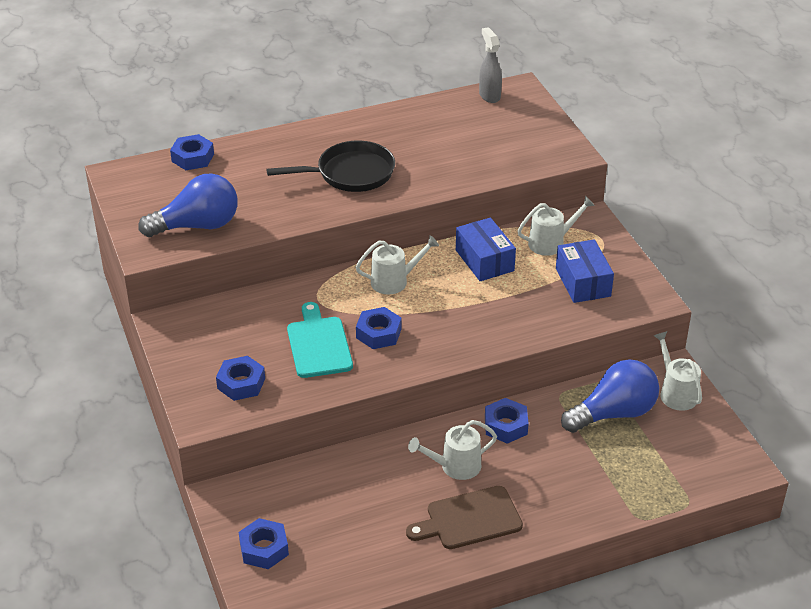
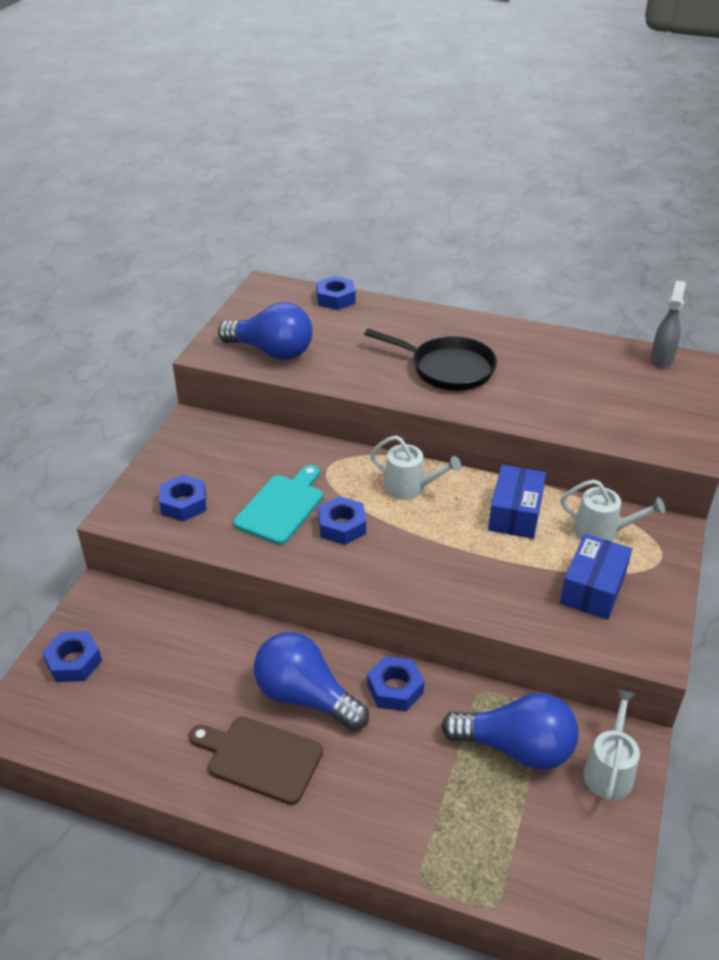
camera: 40 degrees right, 0 degrees up
white watering can [408,420,497,480] -> blue light bulb [254,632,369,731]

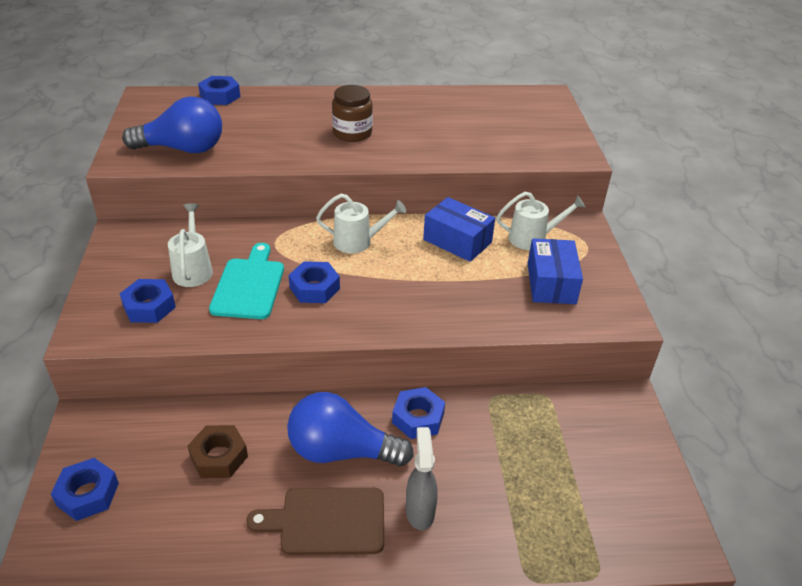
camera: 25 degrees left, 0 degrees up
black pan [364,328,497,391] -> brown jar [332,85,373,142]
blue light bulb [441,693,578,770] -> none
blue box [488,465,546,539] -> blue box turned 45 degrees counterclockwise [423,197,495,262]
white watering can [583,689,640,800] -> white watering can moved to [168,203,213,287]
grey spray bottle [651,280,686,368] -> grey spray bottle moved to [406,427,438,530]
none -> brown nut [187,425,248,478]

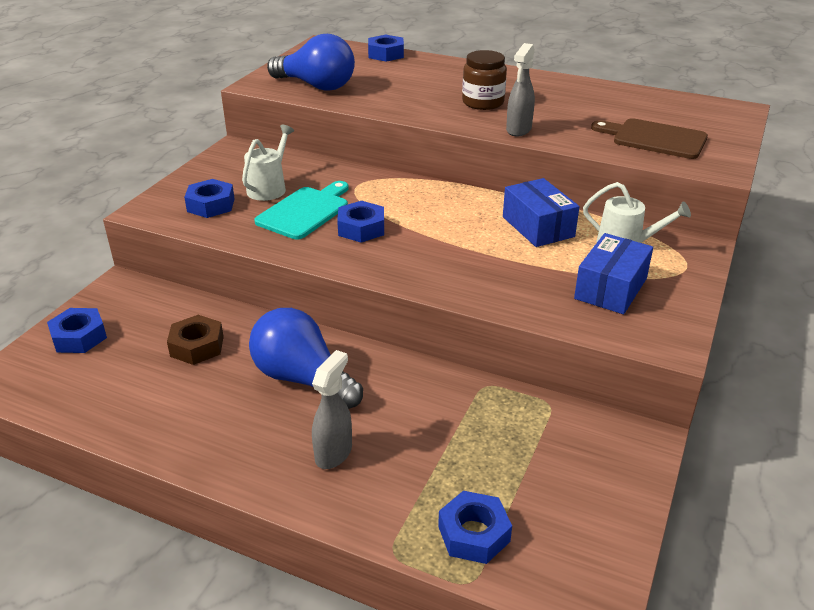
camera: 30 degrees right, 5 degrees down
brown cutting board [246,488,384,555] -> brown cutting board moved to [591,118,708,159]
white watering can [316,193,406,253] -> none
blue nut [392,387,445,439] -> blue nut moved to [438,491,512,564]
none -> grey spray bottle [506,43,535,137]

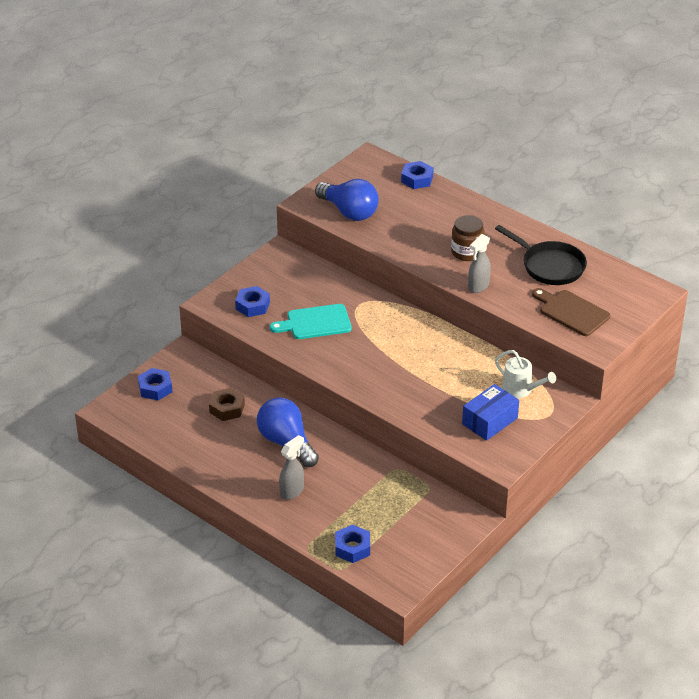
camera: 15 degrees right, 5 degrees up
white watering can [242,125,294,201] -> none
turquoise cutting board [254,181,349,239] -> turquoise cutting board turned 150 degrees counterclockwise [270,304,352,339]
blue nut [337,201,384,242] -> none
blue box [503,178,580,247] -> none
none -> black pan [495,225,587,285]

